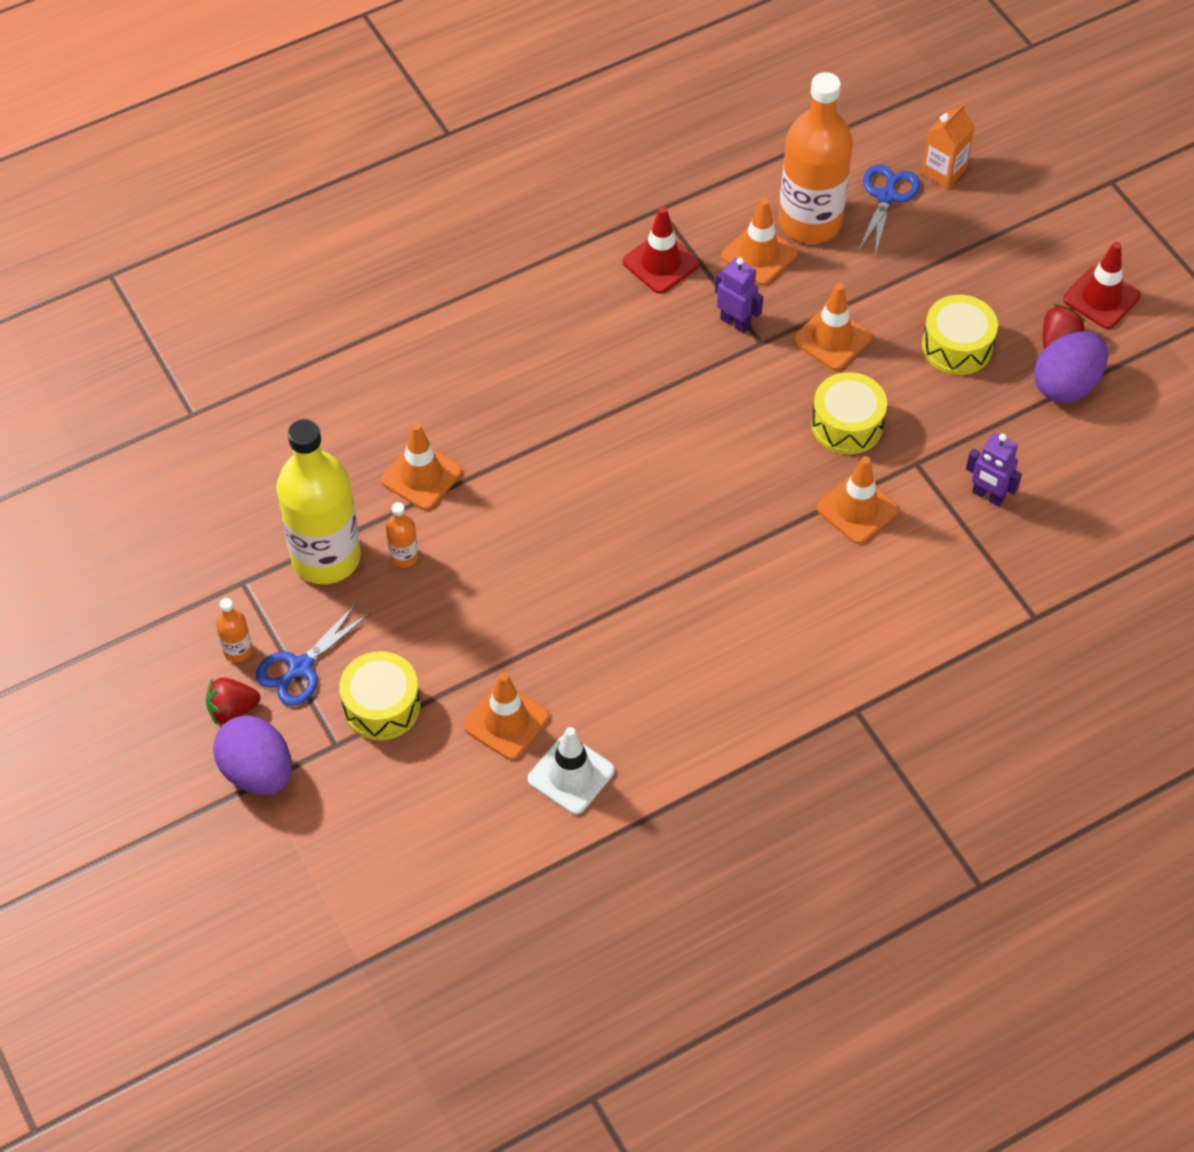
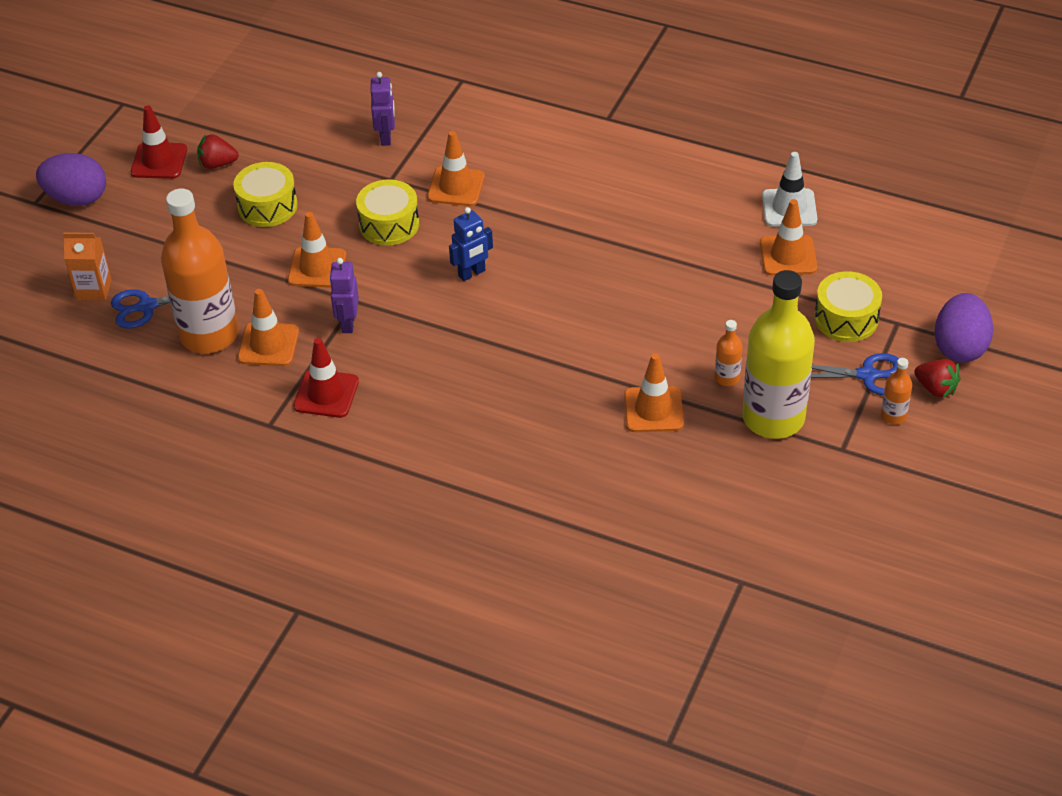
camera: 125 degrees left, 10 degrees down
purple egg [1034,331,1108,403] -> purple egg moved to [36,153,106,206]
none -> blue robot [449,207,493,281]

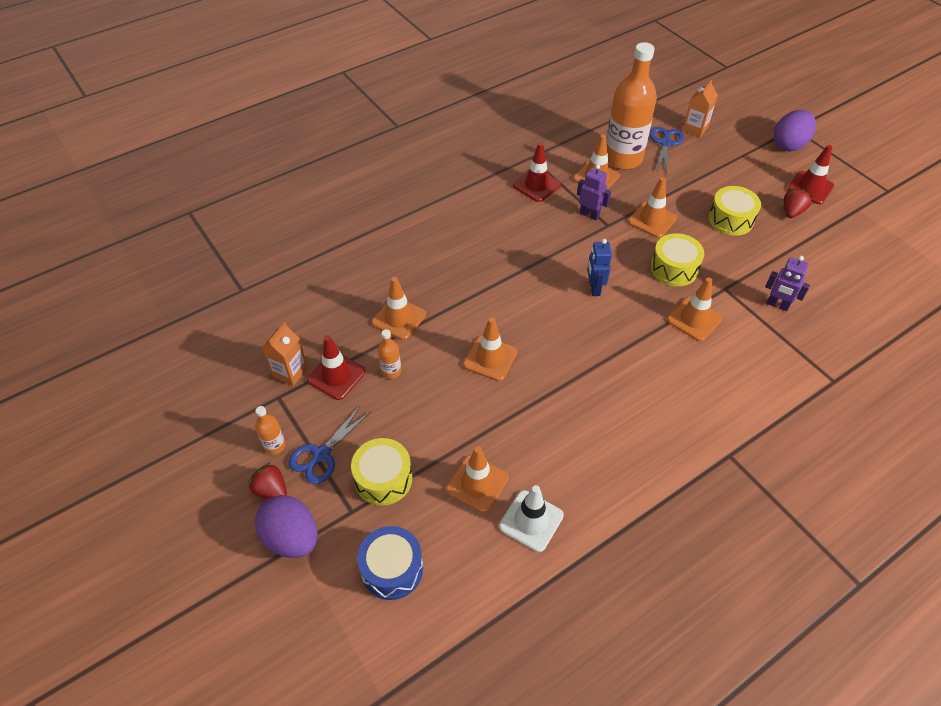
camera: 120 degrees right, 5 degrees up
yellow bottle [742,270,815,439] -> red traffic cone [307,335,366,400]
red strawberry [914,359,960,398] -> red strawberry turned 60 degrees clockwise [248,463,287,500]
none -> orange carton [262,322,308,386]
none -> blue drum [357,526,423,600]
none -> orange traffic cone [463,317,517,381]

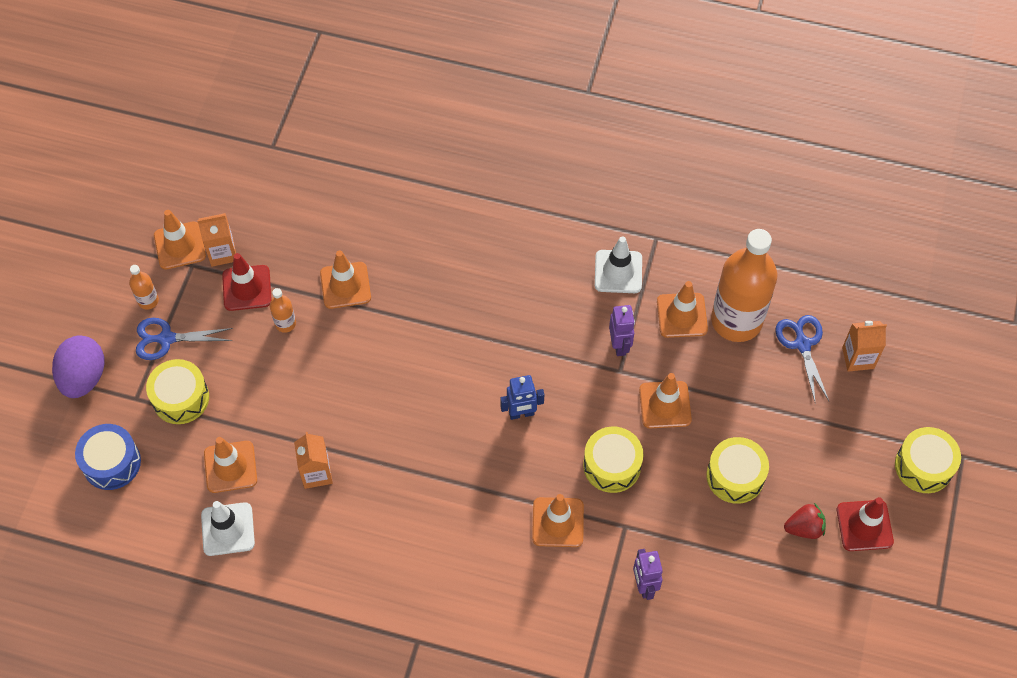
camera: 50 degrees right, 10 degrees up
red strawberry [248,463,287,500] -> none
orange traffic cone [463,317,517,381] -> orange traffic cone moved to [154,210,206,270]
red traffic cone [513,142,561,202] -> white traffic cone [595,236,642,293]
blue robot [587,239,612,296] -> blue robot turned 150 degrees counterclockwise [500,375,544,420]
blue scissors [649,127,684,172] -> blue scissors turned 75 degrees counterclockwise [775,315,829,401]
purple egg [774,110,816,152] -> yellow drum [895,427,961,493]
none -> orange carton [294,432,333,489]

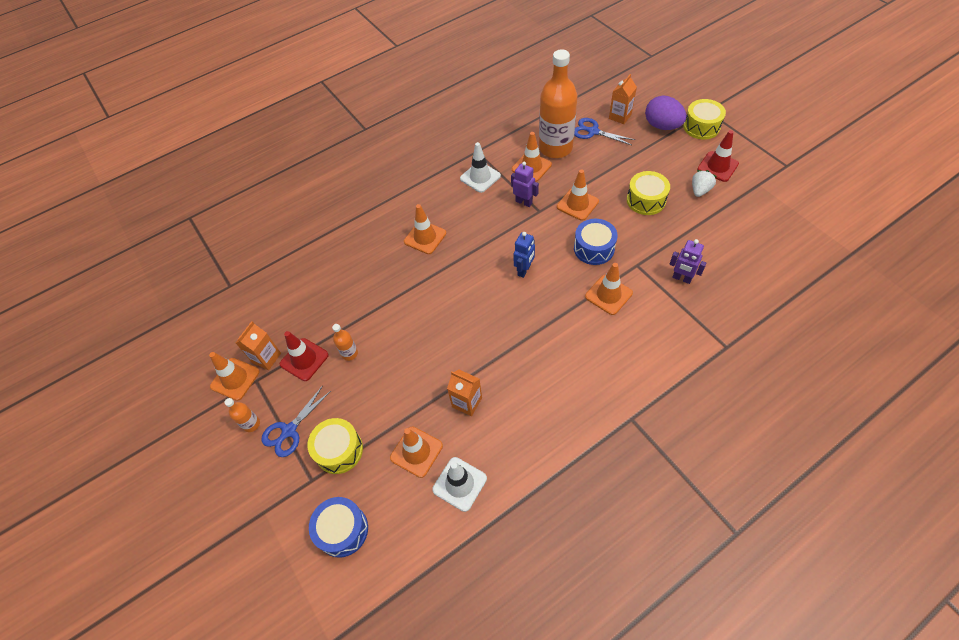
camera: 45 degrees left, 5 degrees down
purple egg [52,336,105,398] -> purple egg moved to [645,96,686,130]
orange traffic cone [320,250,371,309] -> orange traffic cone moved to [404,204,446,254]
yellow drum [583,427,643,493] -> blue drum [574,219,618,265]
red strawberry [784,503,826,539] -> white strawberry [692,170,717,197]

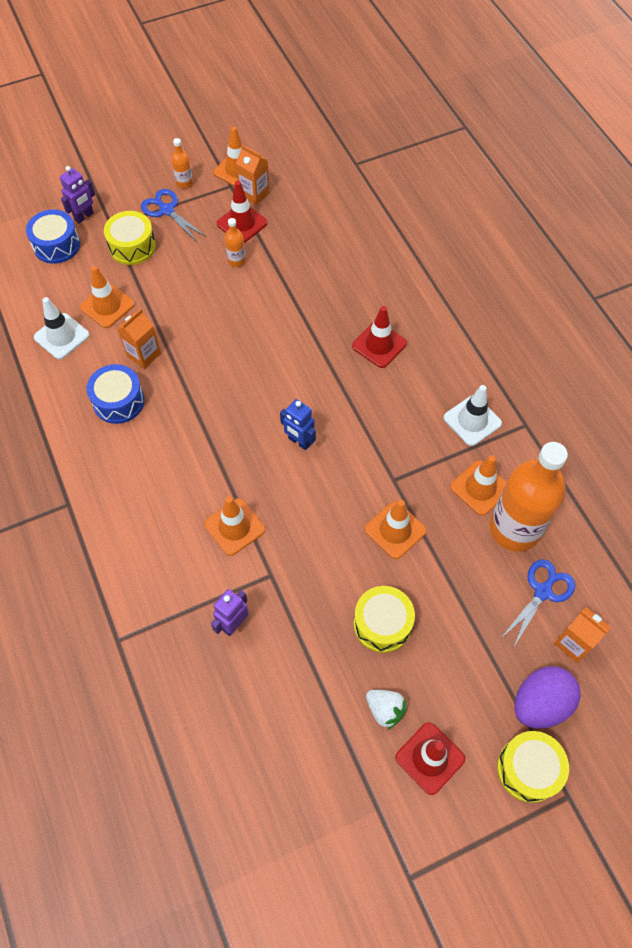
camera: 95 degrees right, 5 degrees up
orange traffic cone [404,204,446,254] -> red traffic cone [352,306,407,368]
purple robot [511,161,539,207] -> purple robot moved to [60,166,95,224]
blue drum [574,219,618,265] -> blue drum moved to [87,364,145,424]

